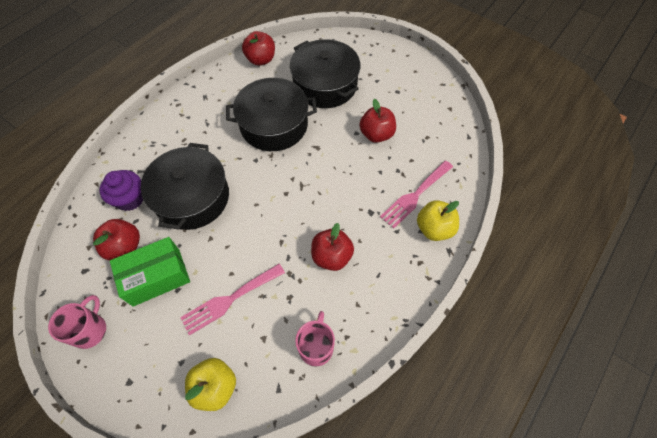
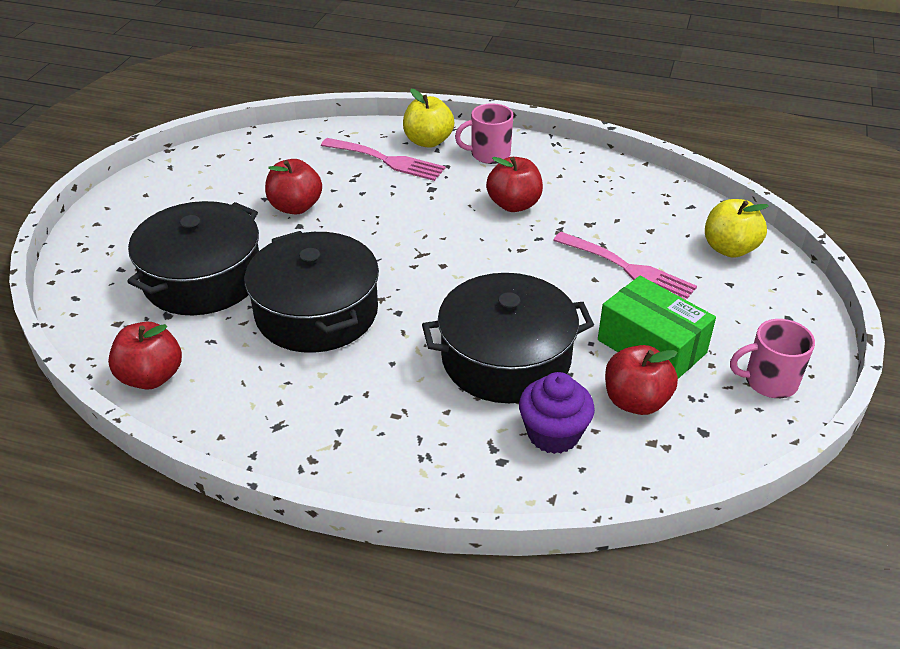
camera: 110 degrees left, 20 degrees down
pink mug [295,311,335,367] -> pink mug moved to [455,103,513,164]

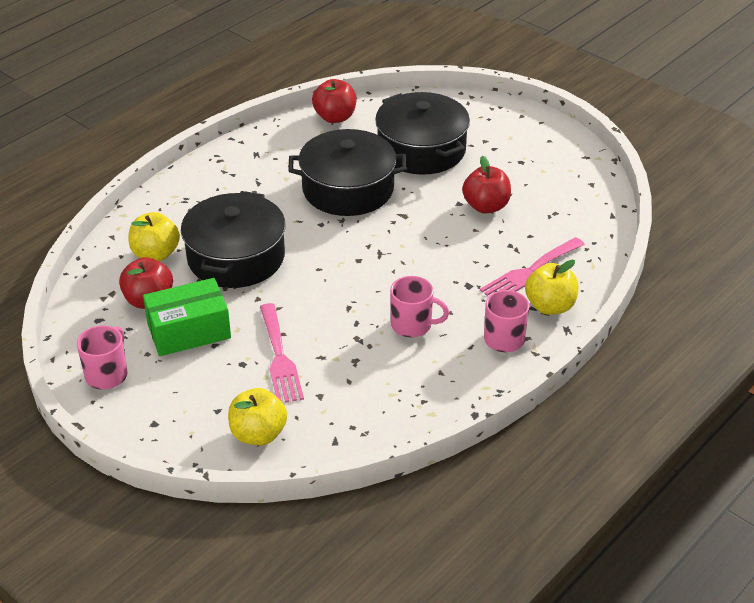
camera: 115 degrees right, 0 degrees up
red apple [486,157,543,212] -> pink mug [390,276,449,337]
purple cupcake [519,372,595,454] -> yellow apple [129,212,180,261]
pink fork [553,232,697,300] -> pink fork turned 75 degrees counterclockwise [260,303,304,403]

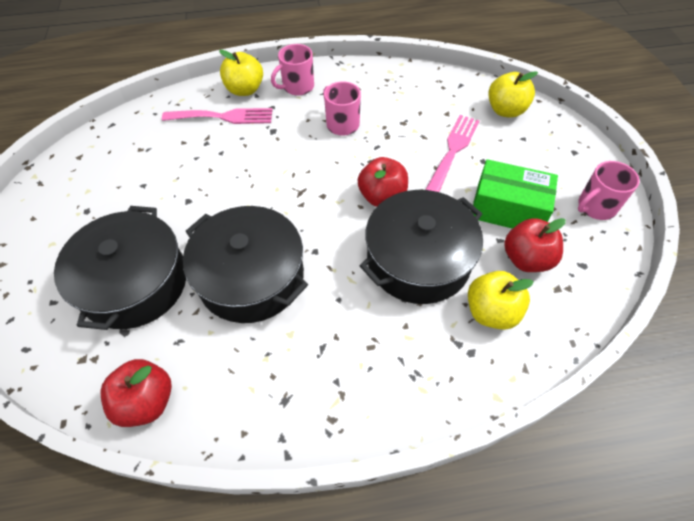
camera: 140 degrees left, 15 degrees up
red apple [462,155,511,213] -> red apple moved to [358,157,408,207]

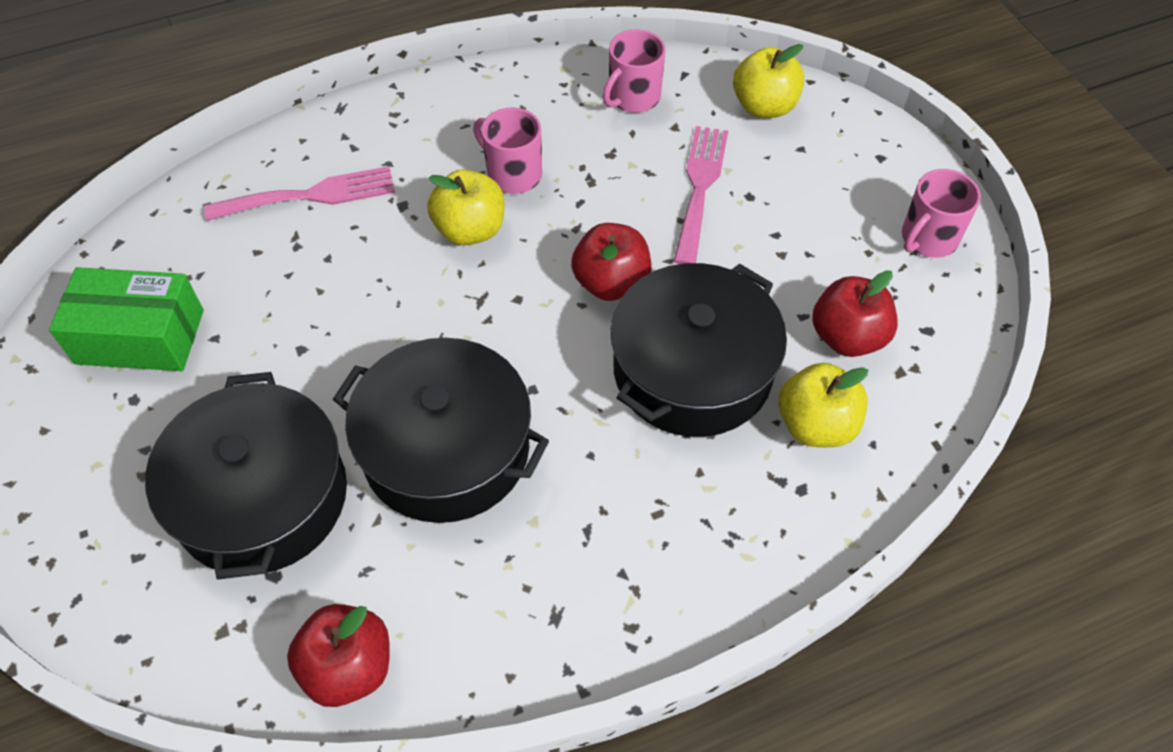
camera: 15 degrees left, 0 degrees up
yellow apple [219,50,263,96] -> yellow apple moved to [427,169,504,245]
pink mug [271,44,314,96] -> pink mug moved to [603,30,666,113]
green box [472,159,558,229] -> green box moved to [49,267,204,371]

